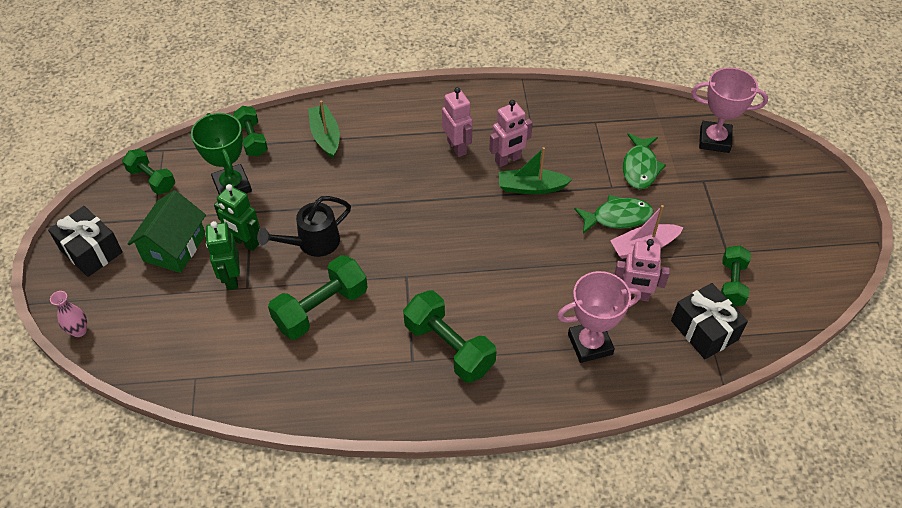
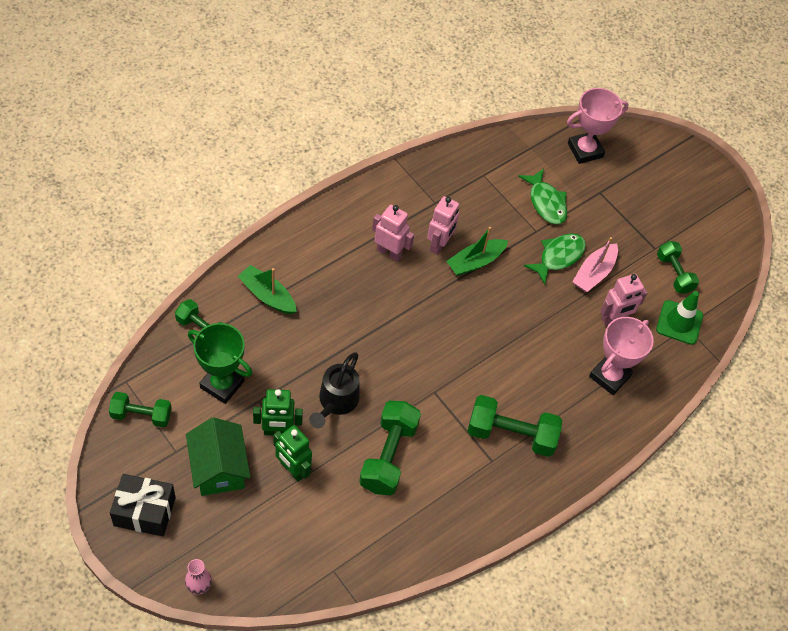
camera: 40 degrees left, 5 degrees up
black gift [671,283,748,359] -> green traffic cone [656,291,703,345]

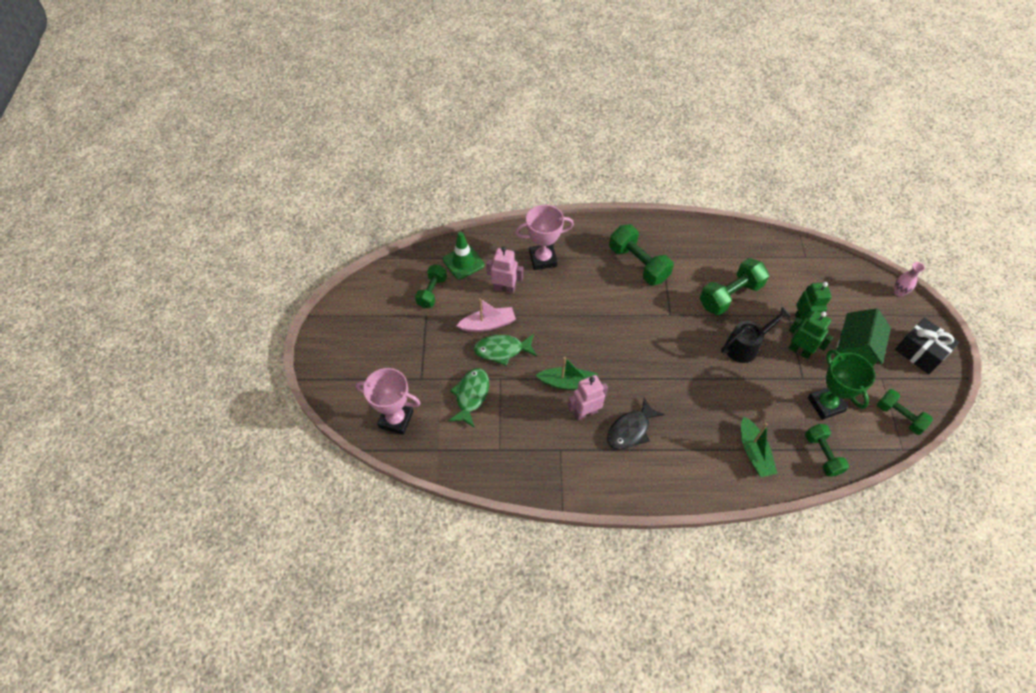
camera: 135 degrees left, 0 degrees up
pink robot [372,205,414,261] -> black fish [607,397,665,450]

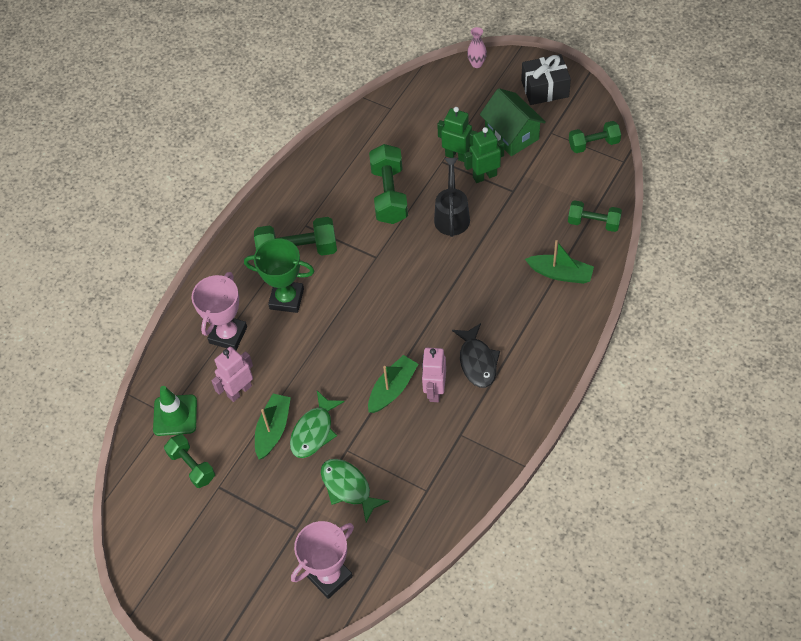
camera: 55 degrees left, 0 degrees up
pink boat [456,298,516,332] -> green boat [255,394,291,459]
green trophy [808,349,875,420] -> green trophy moved to [244,239,314,313]

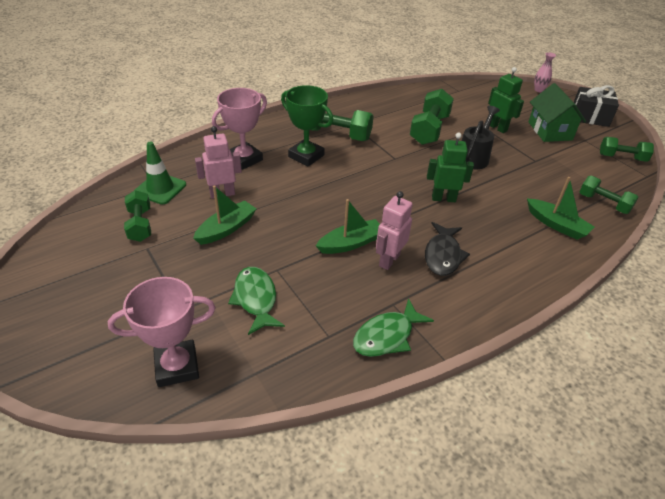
camera: 20 degrees right, 15 degrees down
green fish [290,391,345,458] -> green fish moved to [353,298,434,357]
green robot [464,127,504,183] -> green robot moved to [427,133,474,202]

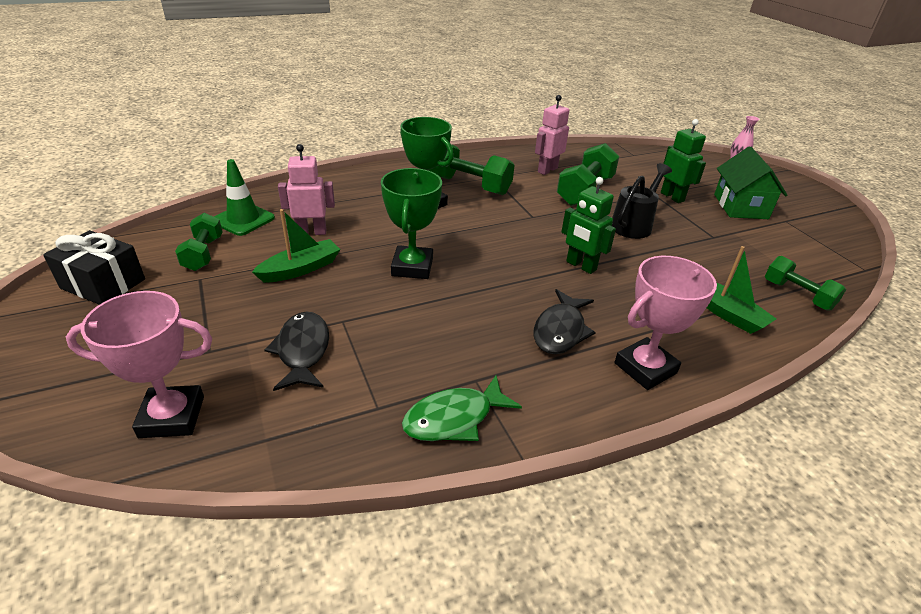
camera: 10 degrees right, 5 degrees down
pink trophy [212,88,267,170] -> pink trophy moved to [614,256,717,390]
green fish [228,267,285,335] -> black fish [264,312,329,391]
green boat [316,199,380,254] -> none
pink robot [376,191,413,270] -> pink robot moved to [535,95,569,175]
green robot [427,133,474,202] -> green robot turned 150 degrees counterclockwise [561,177,616,274]
black gift [574,85,619,127] -> black gift moved to [43,230,145,305]
green dumbbell [600,137,654,162] -> none
none -> green trophy [381,168,442,279]

